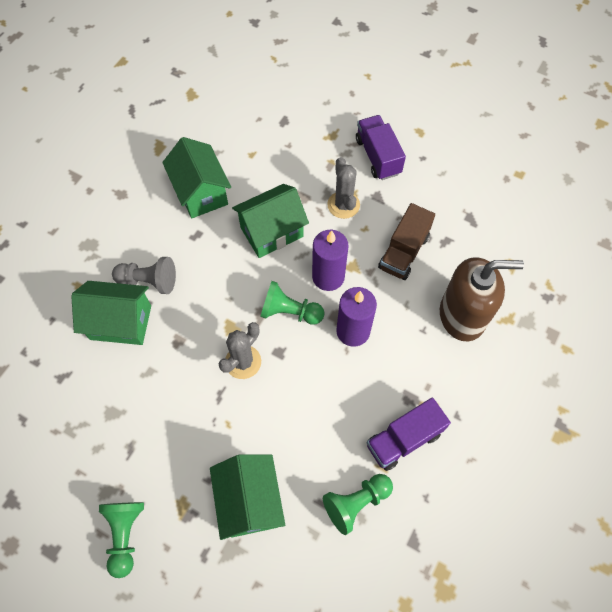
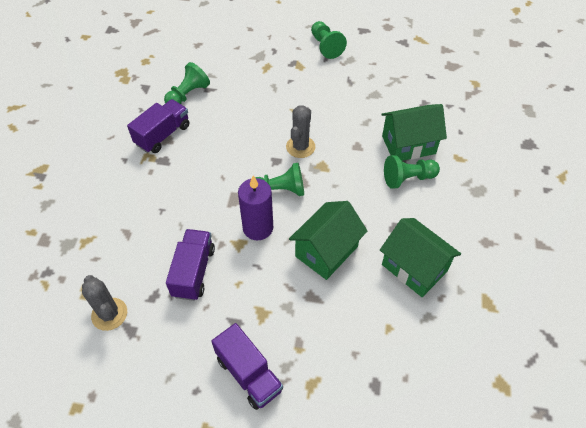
camera: 160 degrees right, 10 degrees down
grey pawn [112,257,176,294] -> green pawn [384,155,440,189]
green house [210,454,285,540] -> none
grey cactus [327,157,360,219] -> grey cactus moved to [82,275,127,331]
purple candle [336,287,377,347] -> none
brown truck [378,203,435,280] -> purple truck [166,229,215,301]
brown soap dispenser [440,257,524,341] -> none

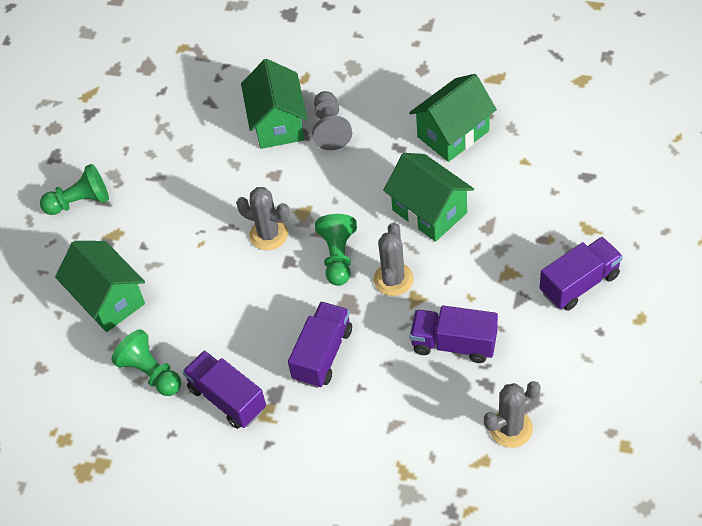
camera: 80 degrees left, 0 degrees up
purple candle [238,175,273,240] -> grey cactus [374,222,414,296]
green pawn [384,155,440,189] -> grey pawn [312,91,352,150]
none -> green house [55,241,145,332]
none -> purple truck [288,302,352,388]

